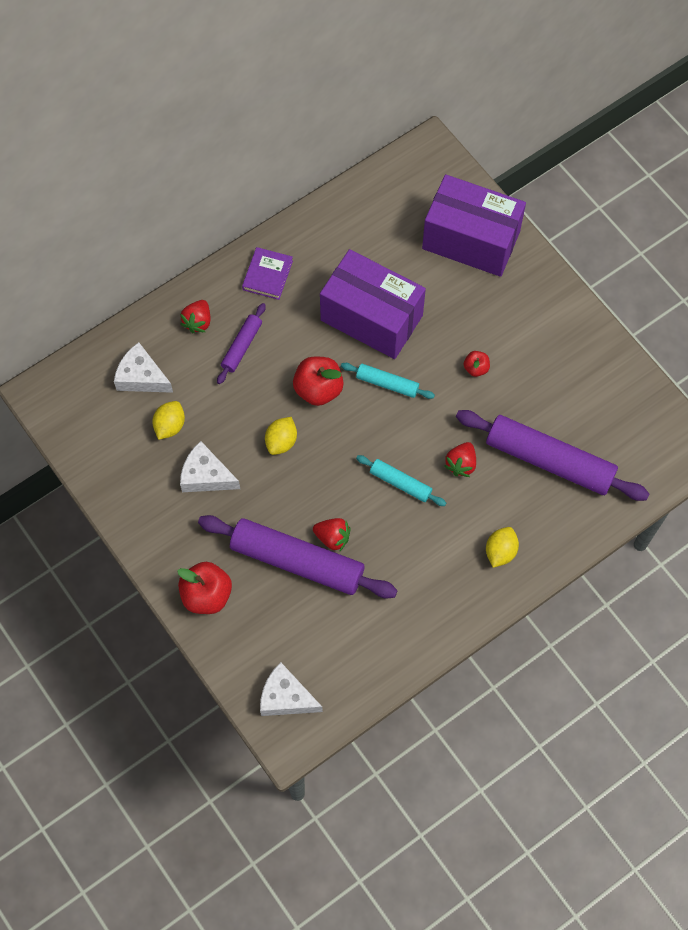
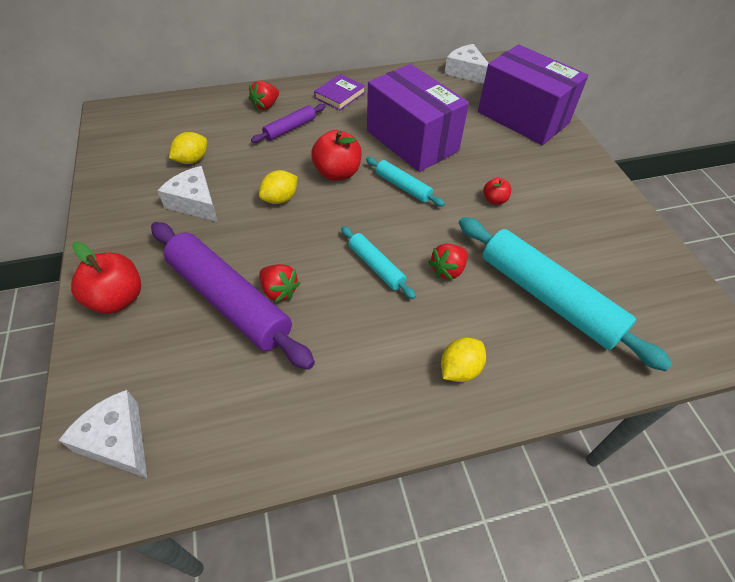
camera: 20 degrees right, 15 degrees down
white cheese [114,342,173,393] -> white cheese moved to [444,44,489,84]
purple rolling pin [456,410,650,501] -> turquoise rolling pin [459,217,672,371]

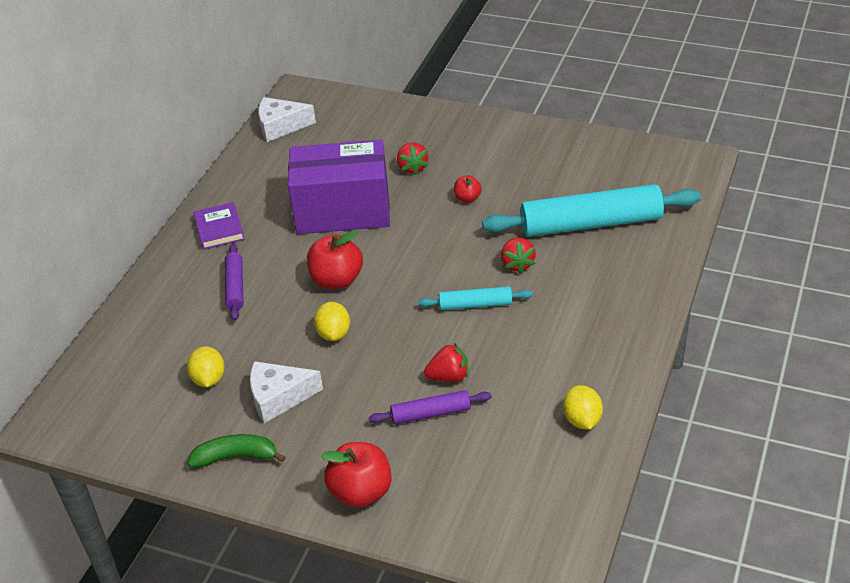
camera: 50 degrees left, 10 degrees down
white cheese [58,390,147,478] -> none
purple rolling pin [151,222,315,370] -> purple rolling pin [369,390,492,425], size x0.49
red strawberry [249,81,279,110] -> red strawberry moved to [397,142,428,175]
turquoise rolling pin [366,157,445,207] -> none
yellow lemon [441,338,486,382] -> yellow lemon moved to [563,385,603,430]
purple box [478,45,588,145] -> none
none -> green banana [187,434,286,468]

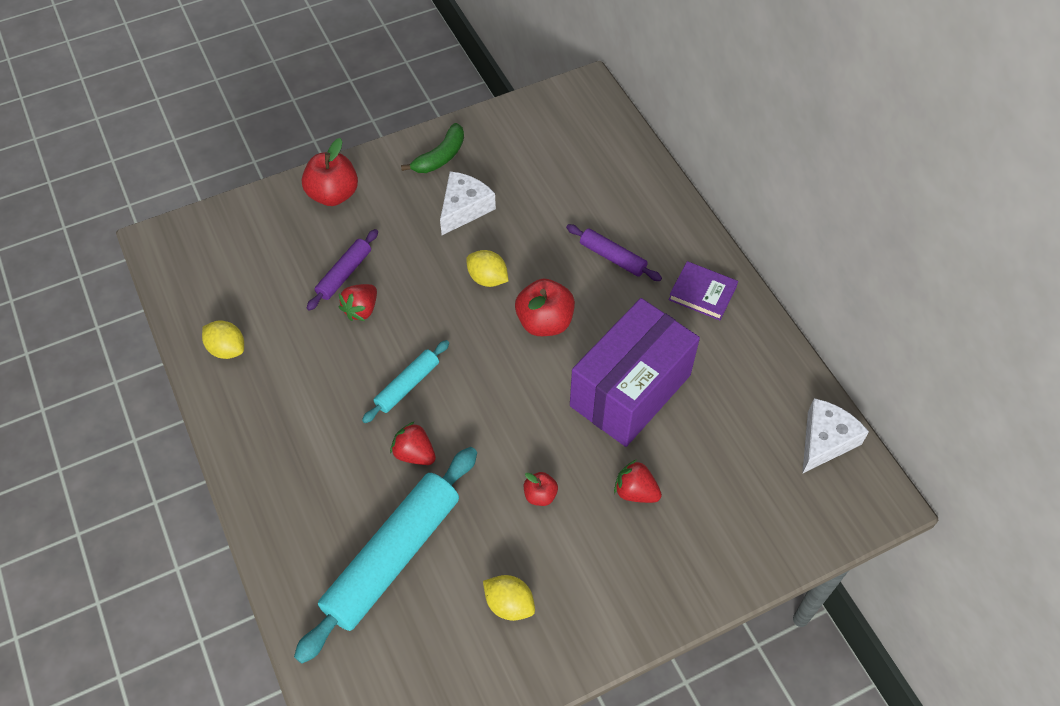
camera: 130 degrees right, 15 degrees up
yellow lemon [187,346,225,387] -> yellow lemon moved to [483,575,535,621]

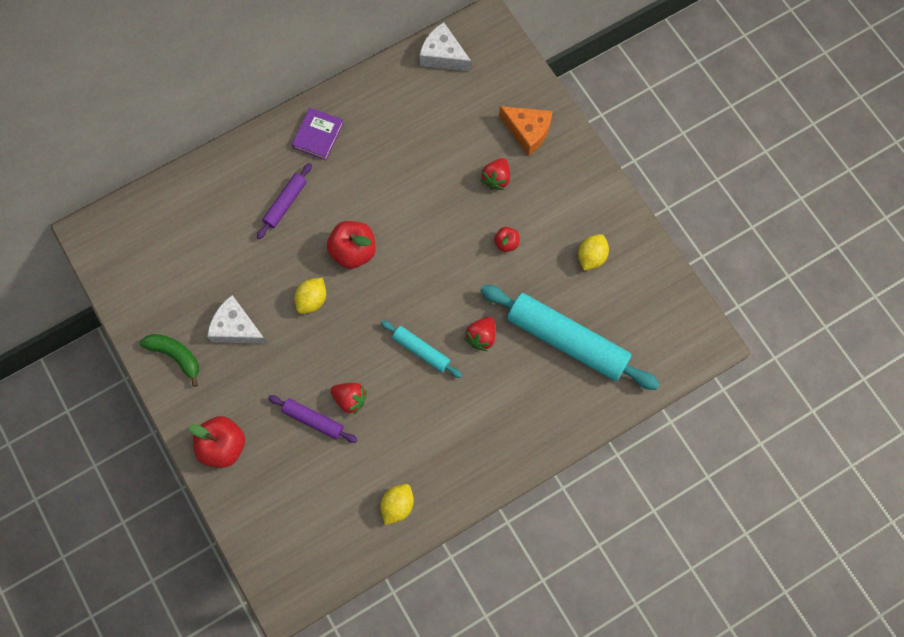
camera: 95 degrees left, 15 degrees up
purple box [570,298,700,447] -> none
none -> orange cheese [499,106,553,156]

